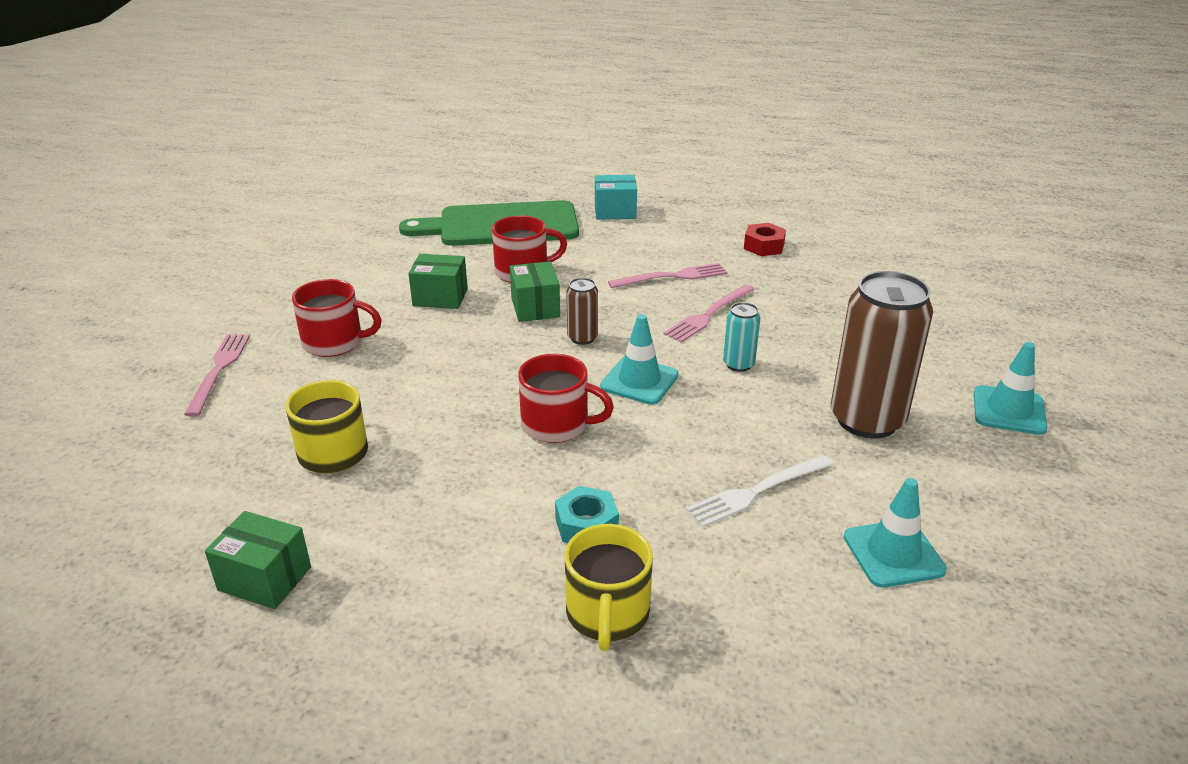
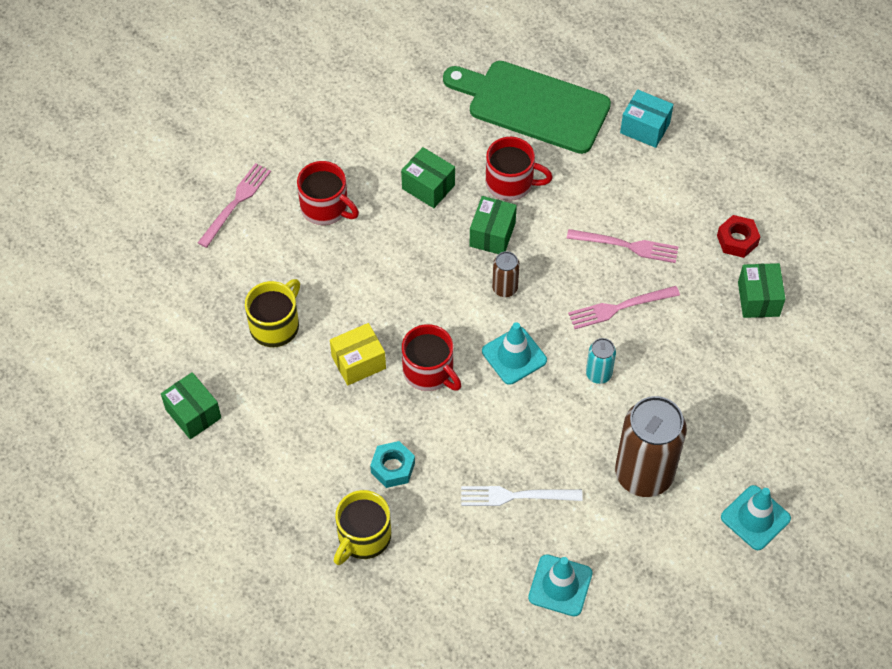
camera: 30 degrees right, 25 degrees up
none -> yellow box [330,323,386,385]
none -> green box [738,263,786,318]

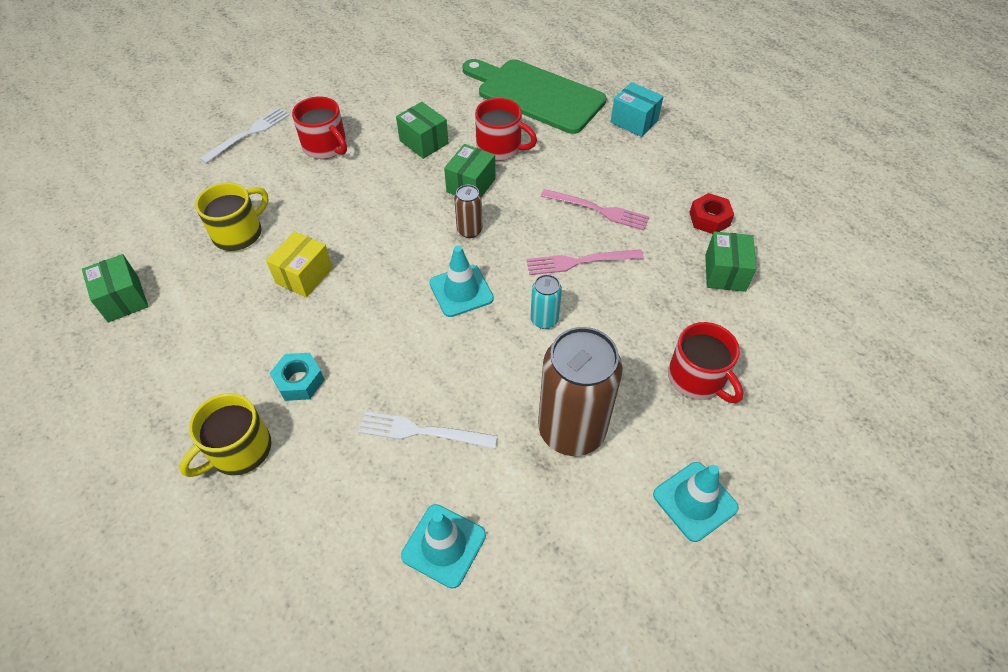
camera: 10 degrees right, 5 degrees down
pink fork [198,163,271,248] -> white fork [200,107,290,163]
yellow box [330,323,386,385] -> yellow box turned 45 degrees counterclockwise [266,231,333,298]
red mug [402,324,462,391] -> red mug moved to [668,322,743,403]

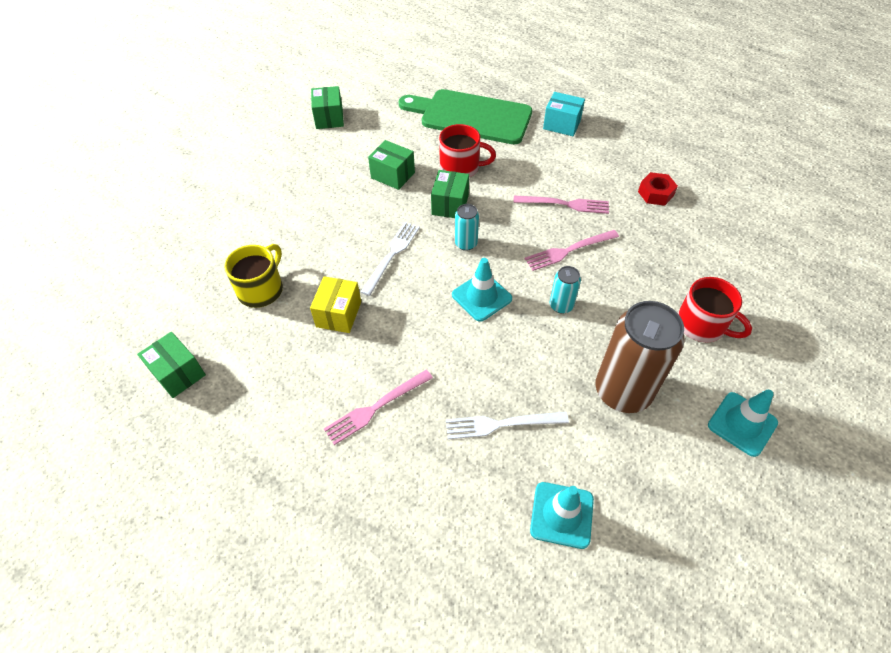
camera: 15 degrees left, 0 degrees up
yellow mug [179,393,272,477] -> none
white fork [200,107,290,163] -> white fork moved to [361,222,420,296]
turquoise nut [270,353,325,401] -> pink fork [324,370,433,445]
red mug [292,97,347,159] -> none
brown can [454,185,483,238] -> turquoise can [455,204,479,251]
green box [705,231,757,292] -> green box moved to [311,86,344,129]

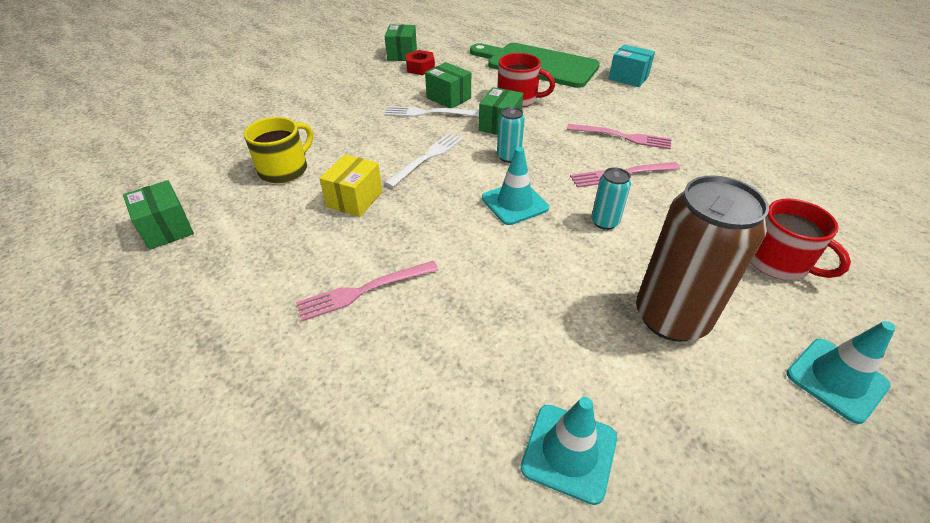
camera: 10 degrees right, 10 degrees down
white fork [446,412,569,439] -> white fork moved to [384,106,479,117]
red nut [638,172,678,206] -> red nut moved to [405,50,435,75]

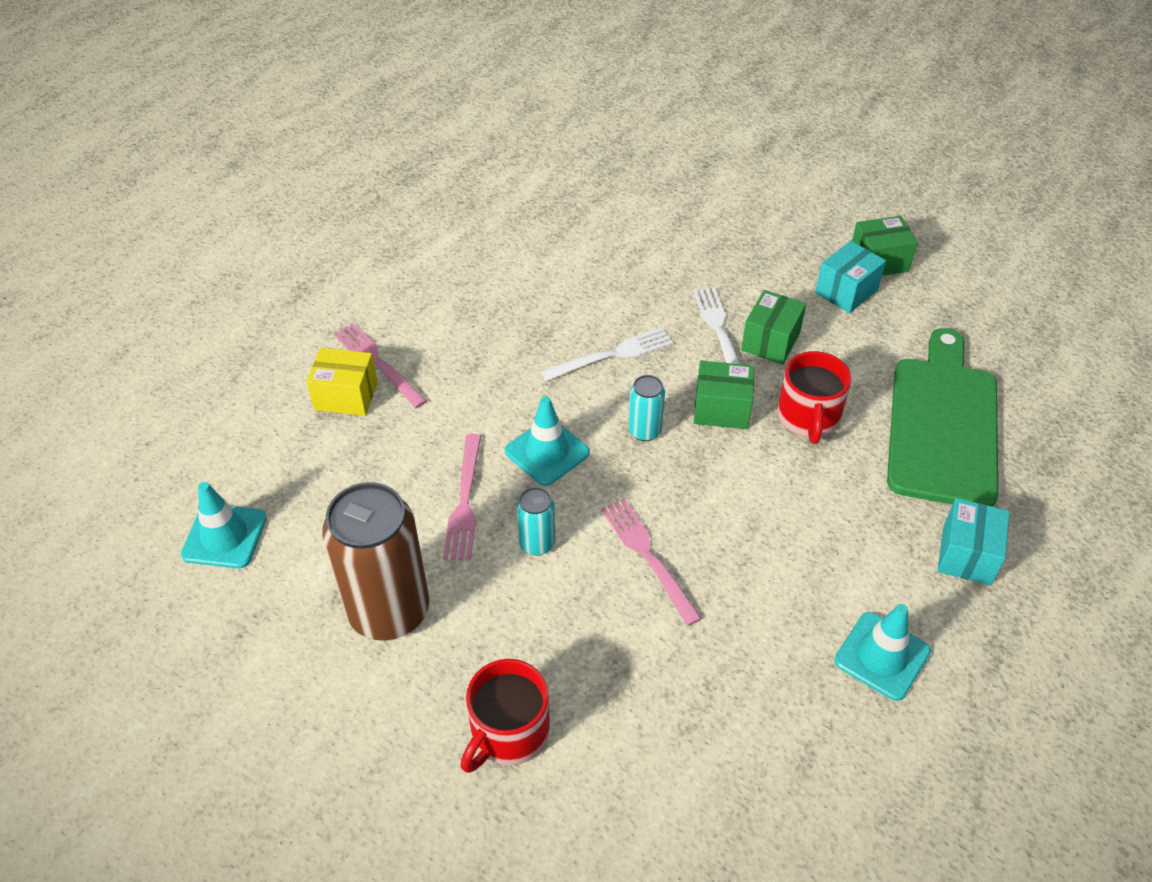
camera: 75 degrees right, 5 degrees up
green box [123,180,194,250] -> none
yellow mug [244,117,313,184] -> none
yellow box [319,154,382,217] -> yellow box moved to [307,348,378,416]
white fork [385,133,463,188] -> white fork turned 45 degrees counterclockwise [540,328,673,381]
red nut [405,50,435,75] -> turquoise box [815,241,886,313]
pink fork [567,124,671,149] -> pink fork moved to [443,434,481,560]
turquoise traffic cone [786,321,896,424] -> turquoise traffic cone moved to [834,604,931,701]

